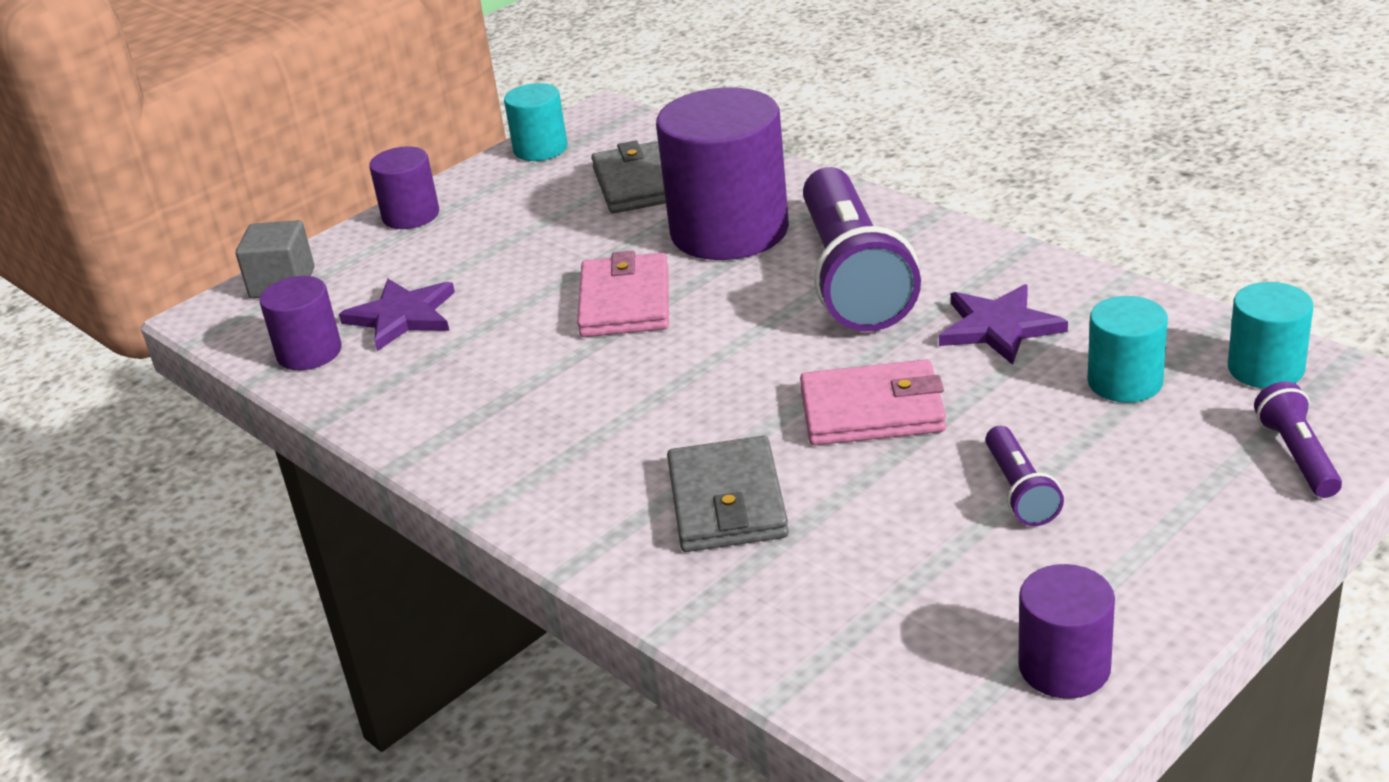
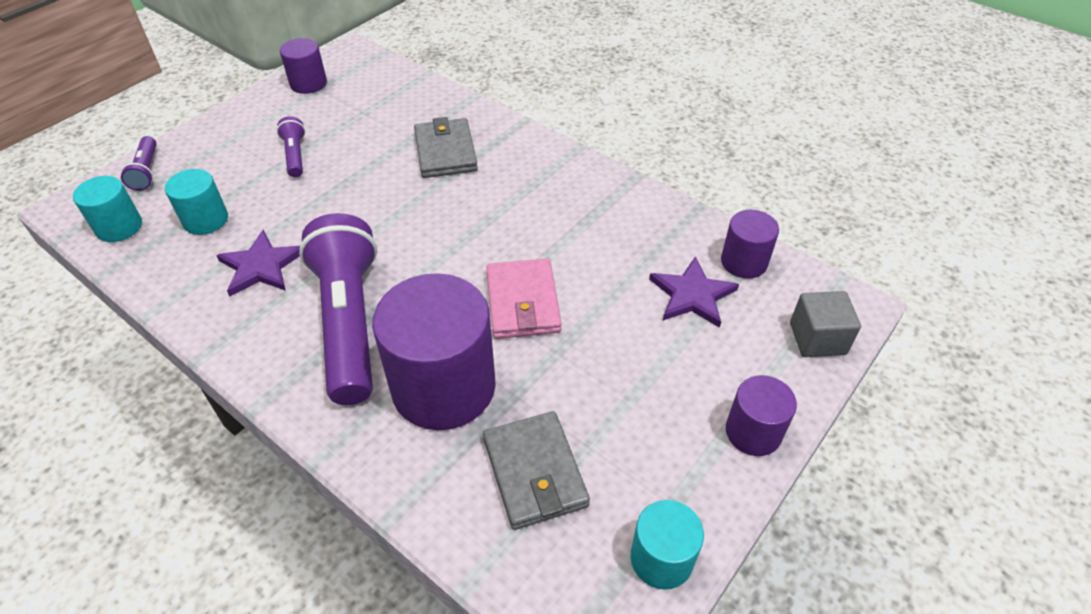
camera: 170 degrees right, 15 degrees up
pink wallet [800,360,946,445] -> none

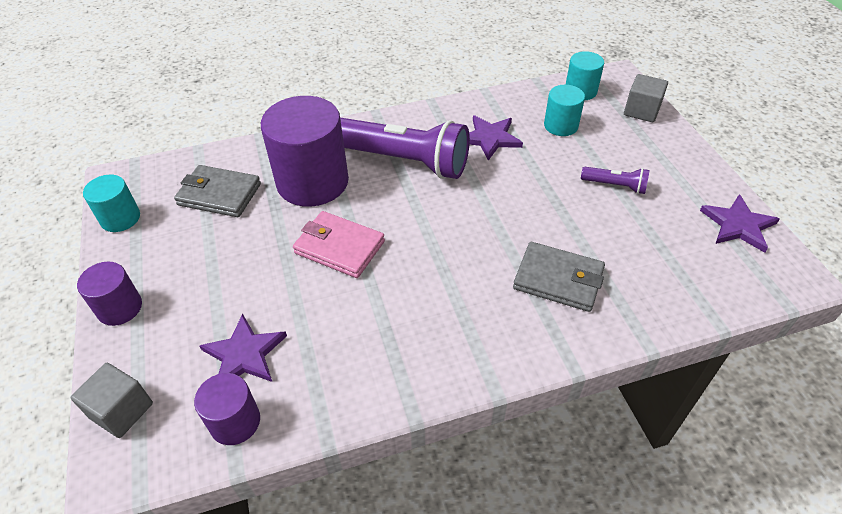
camera: 125 degrees right, 0 degrees up
purple flashlight [121,136,157,191] -> grey cube [624,74,668,122]
purple cylinder [280,38,327,94] -> purple star [700,194,780,253]

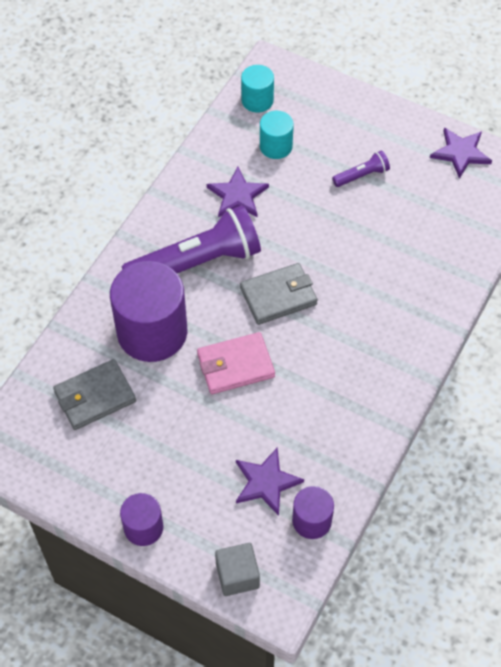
camera: 45 degrees left, 10 degrees up
turquoise cylinder [83,175,140,232] -> none
grey wallet [513,242,605,312] -> grey wallet moved to [240,263,318,325]
grey cube [624,74,668,122] -> none

